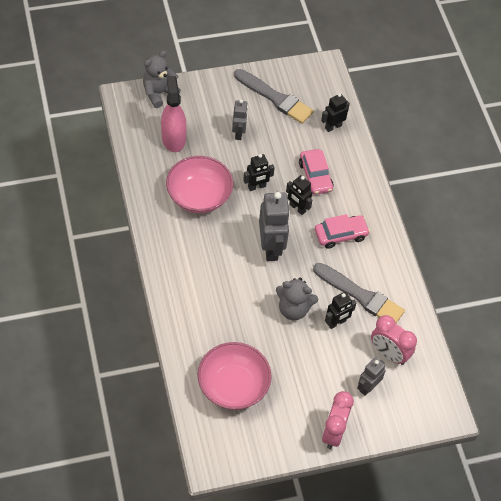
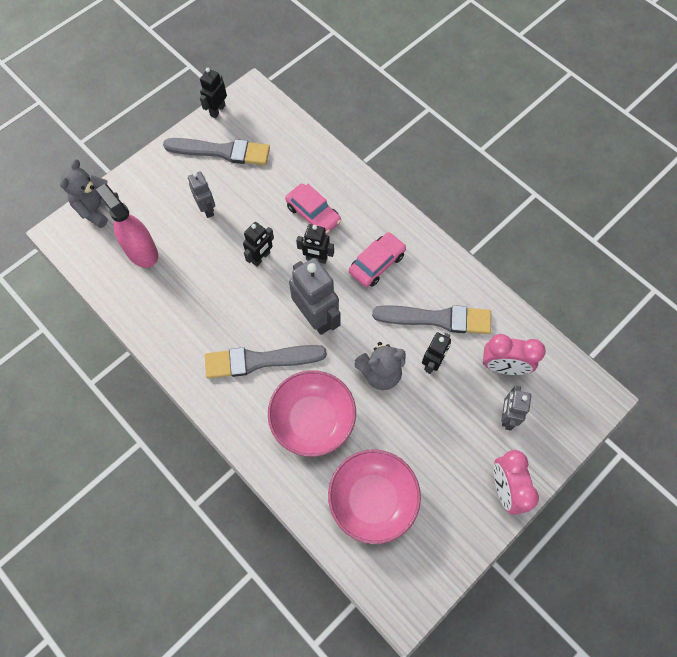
camera: 25 degrees left, 10 degrees up
pink bowl [166,156,233,213] -> pink bowl moved to [268,370,356,457]
black robot [321,93,350,132] -> black robot moved to [200,68,227,118]
none -> grey brush [205,345,327,379]

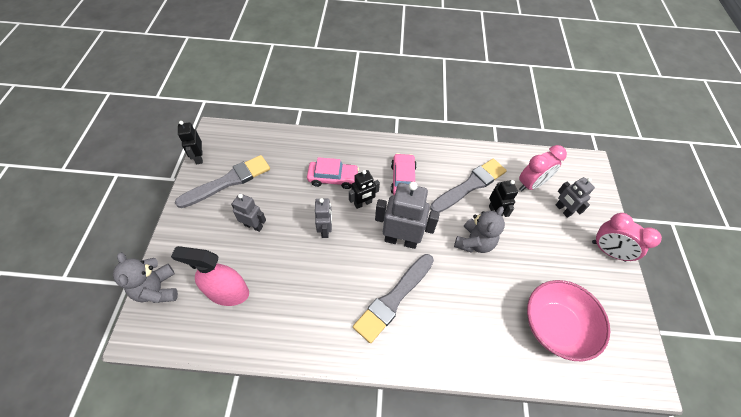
camera: 45 degrees left, 10 degrees down
black robot [243,222,274,266] -> grey robot [315,198,332,238]
pink bowl [268,370,356,457] -> none

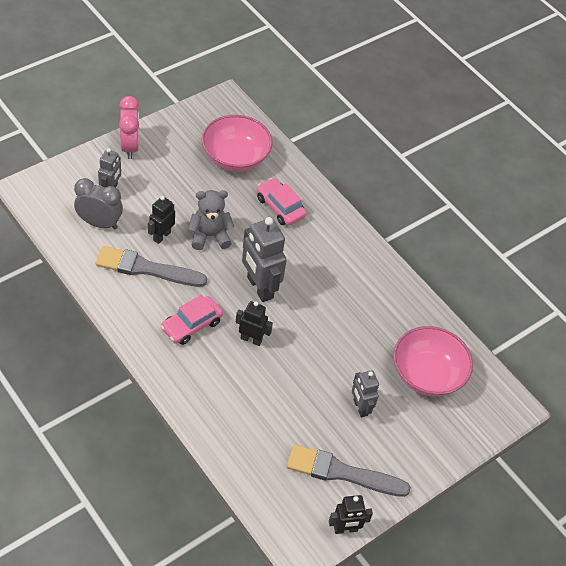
camera: 135 degrees left, 5 degrees down
grey teddy bear [113,252,178,303] -> none
pink spray bottle [171,246,249,306] -> pink bowl [393,326,473,396]
black robot [178,121,203,164] -> black robot turned 45 degrees clockwise [329,495,373,534]
pink car [307,157,359,189] -> pink car moved to [257,178,307,226]
grey robot [315,198,332,238] -> none
grey brush [353,254,434,343] -> none
pink clock [519,145,567,191] -> grey clock [74,178,123,229]

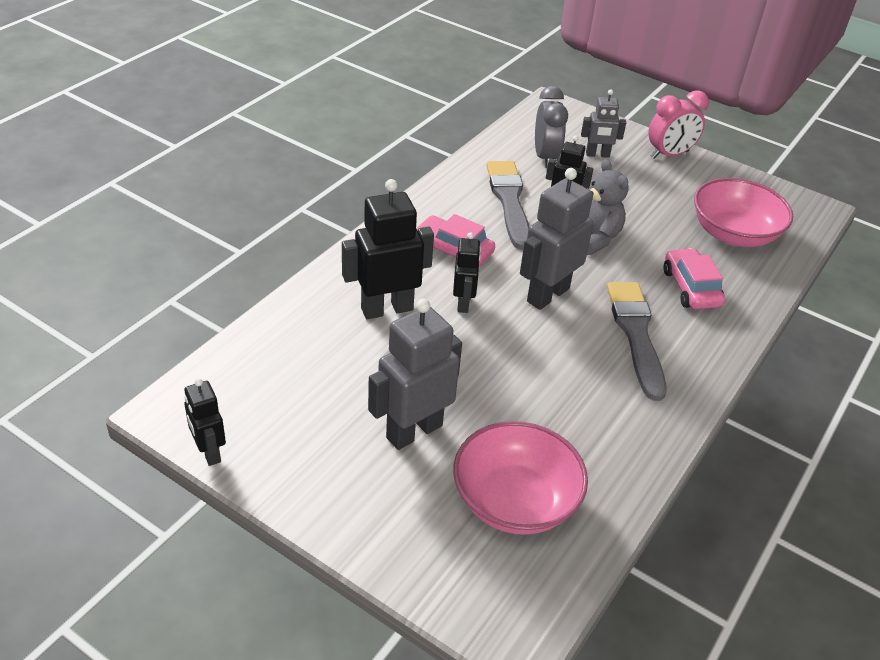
camera: 75 degrees right, 10 degrees down
pink car [257,178,307,226] -> pink car turned 45 degrees counterclockwise [664,248,725,309]
grey brush [287,444,411,497] -> grey brush moved to [607,282,667,401]
grey robot [352,370,379,417] -> grey robot [368,299,462,450], size x1.73
none -> black robot [342,179,434,319]

